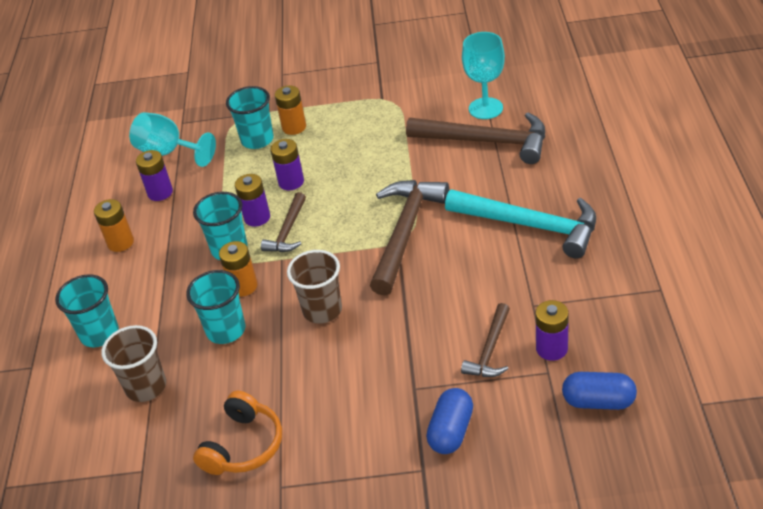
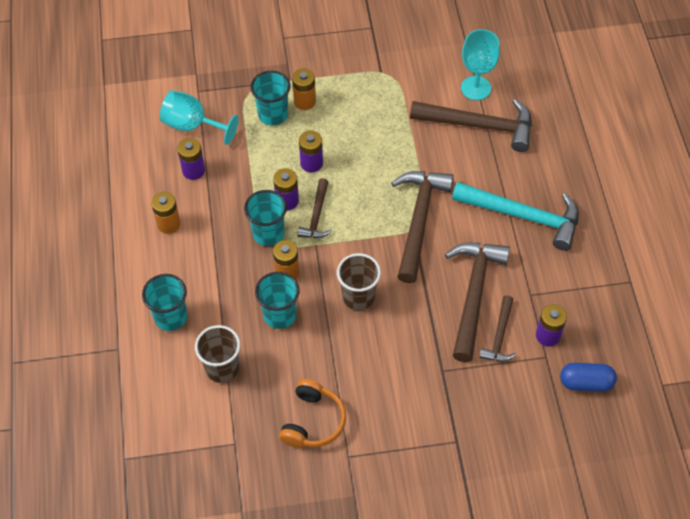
camera: 10 degrees left, 15 degrees up
blue capsule [426,388,473,454] -> none
none -> brown hammer [445,243,510,362]

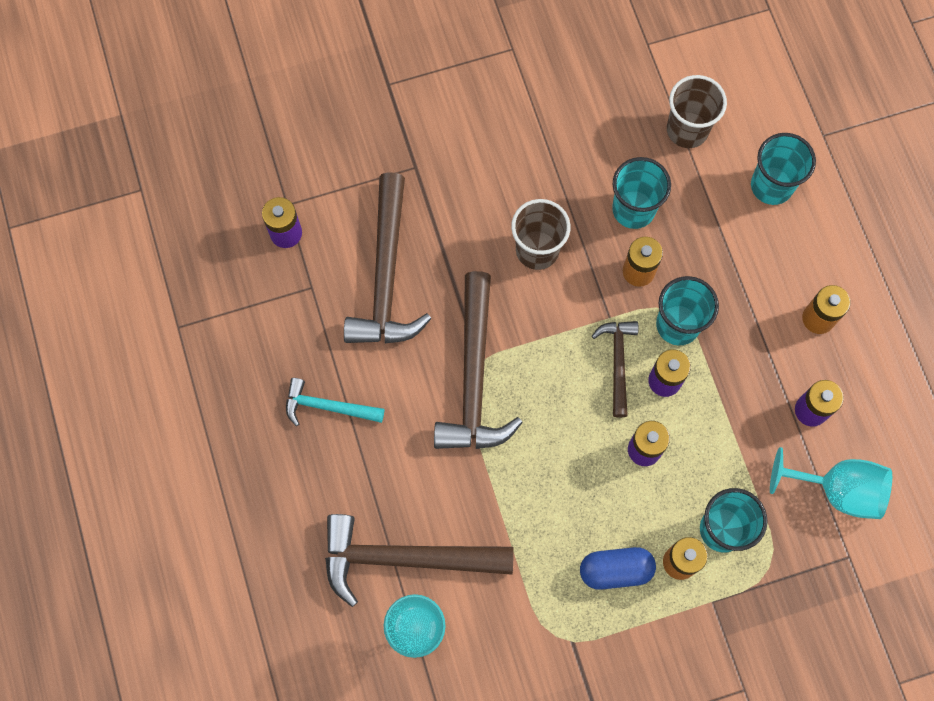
camera: 170 degrees right, 15 degrees up
orange headphones [279,379,346,448] -> none
turquoise hammer [452,182,579,251] -> turquoise hammer [286,378,384,426], size x0.54
brown hammer [479,295,516,362] -> none
blue capsule [560,363,617,392] -> blue capsule moved to [580,547,656,590]

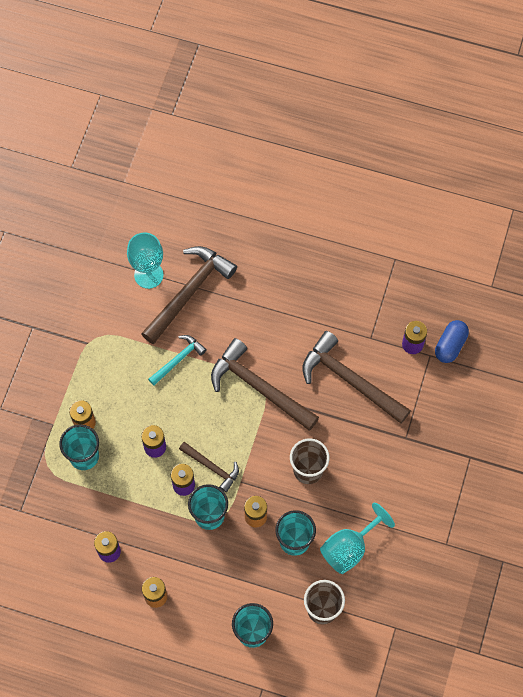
camera: 125 degrees right, 5 degrees down
turquoise hammer [286,378,384,426] -> turquoise hammer moved to [148,335,207,385]
blue capsule [580,547,656,590] -> blue capsule moved to [435,320,469,363]
turquoise goblet [770,447,892,519] -> turquoise goblet moved to [320,503,395,574]

